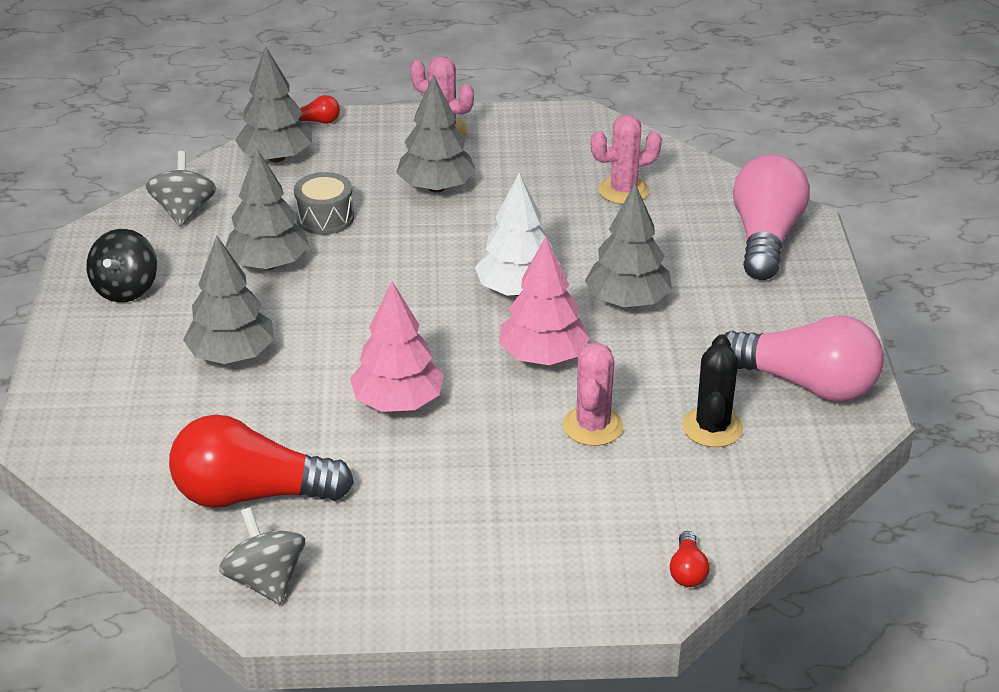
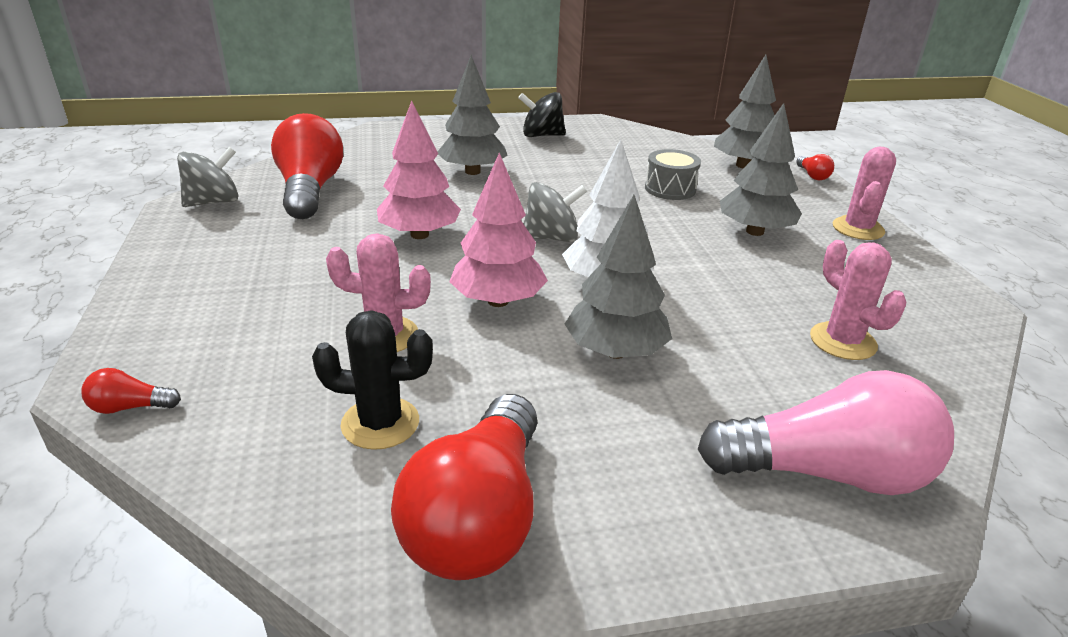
camera: 80 degrees right, 5 degrees down
grey spinning top [146,151,216,227] -> grey spinning top moved to [524,182,587,242]
grey tree [225,147,309,270] -> none
pink light bulb [724,315,884,402] -> red light bulb [391,394,537,580]

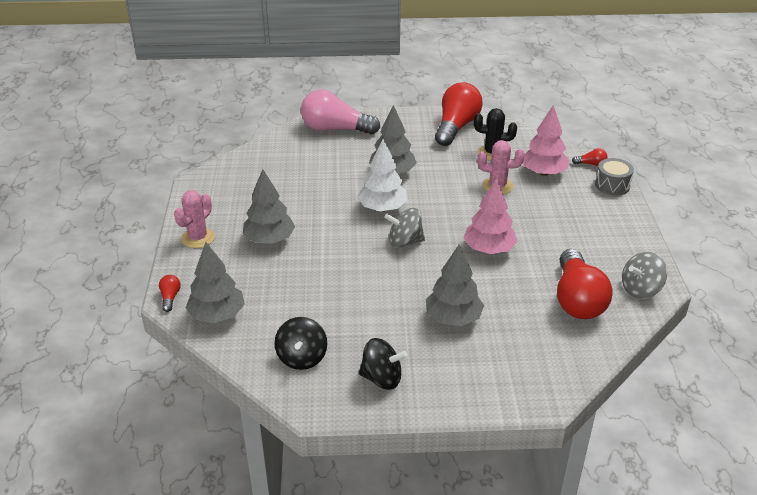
camera: 170 degrees left, 5 degrees up
pink tree [449,153,548,307] -> pink tree moved to [523,105,569,176]
grey drum [645,149,701,200] -> grey drum moved to [595,158,634,196]
pink cactus [810,240,906,360] -> none
none -> black spinning top [274,317,327,370]

